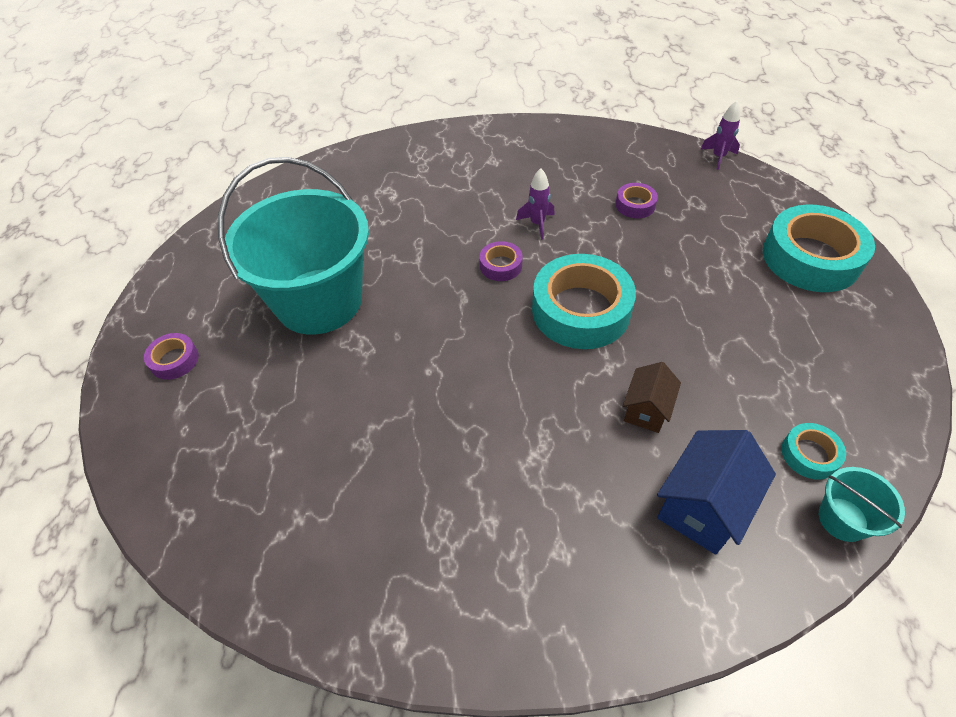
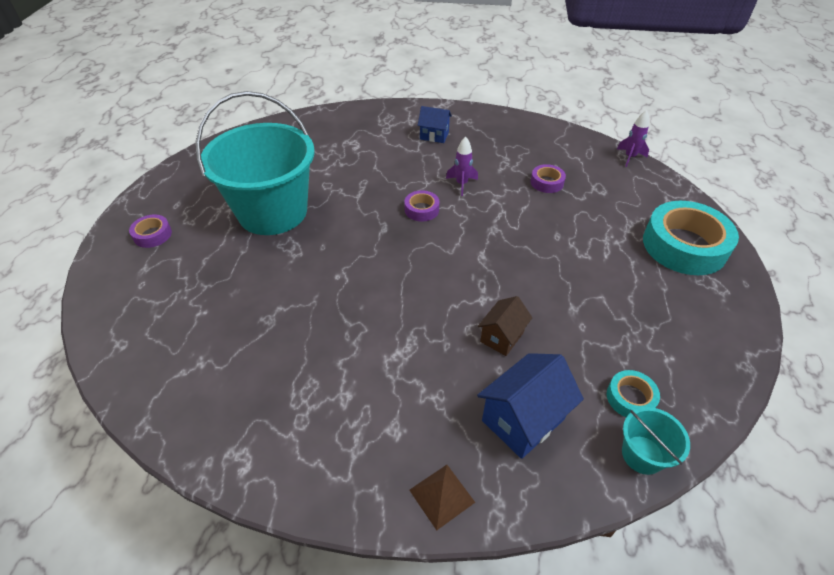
camera: 10 degrees right, 5 degrees down
turquoise tape [532,254,636,349] -> none
none -> brown pyramid [409,465,475,531]
none -> blue house [418,106,452,143]

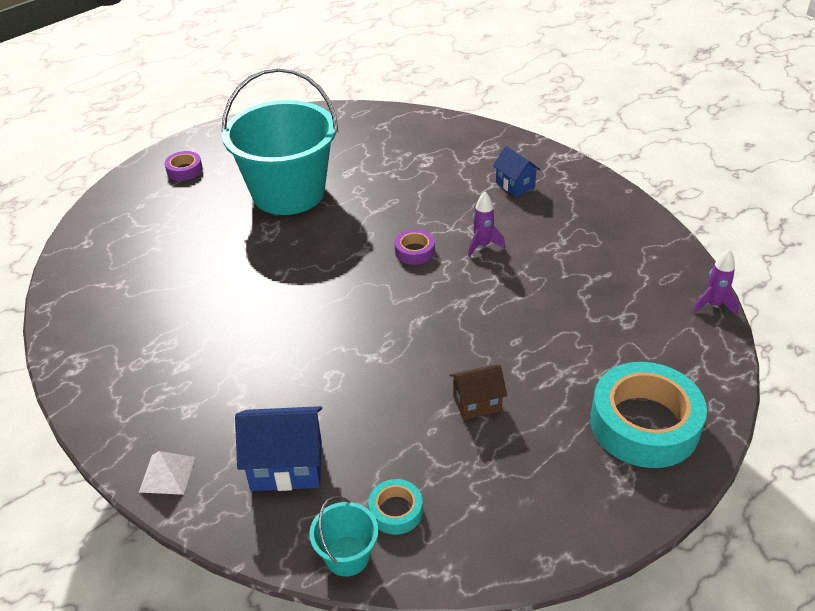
camera: 40 degrees right, 5 degrees down
brown pyramid [409,465,475,531] -> white pyramid [139,451,195,495]
brown house [478,296,532,356] -> brown house moved to [450,365,507,420]
purple tape [531,164,566,193] -> none

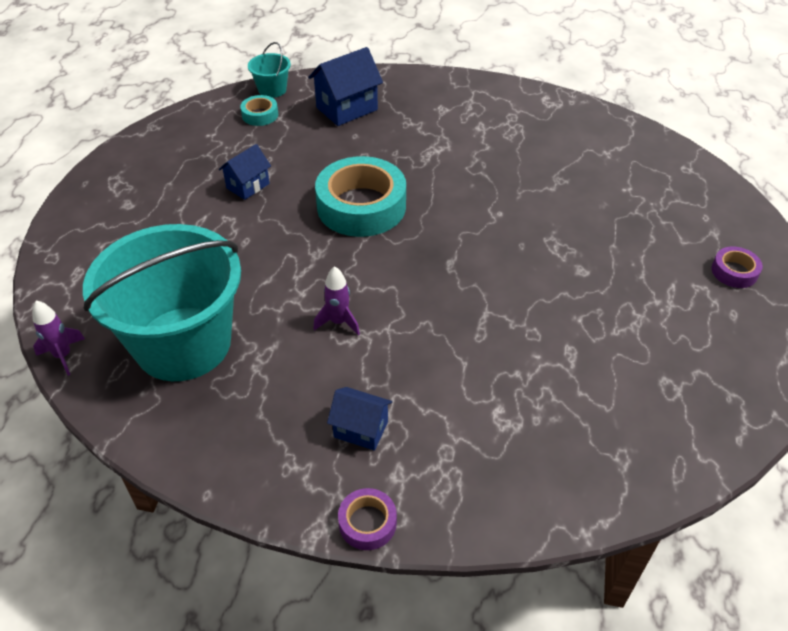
camera: 145 degrees right, 5 degrees up
white pyramid [139,451,195,495] -> none
turquoise bucket [221,67,338,215] -> turquoise bucket moved to [83,224,241,381]
purple tape [395,229,435,265] -> purple tape moved to [338,488,397,550]
brown house [450,365,507,420] -> blue house [218,144,271,200]
turquoise tape [590,362,707,468] -> turquoise tape moved to [315,156,406,237]

